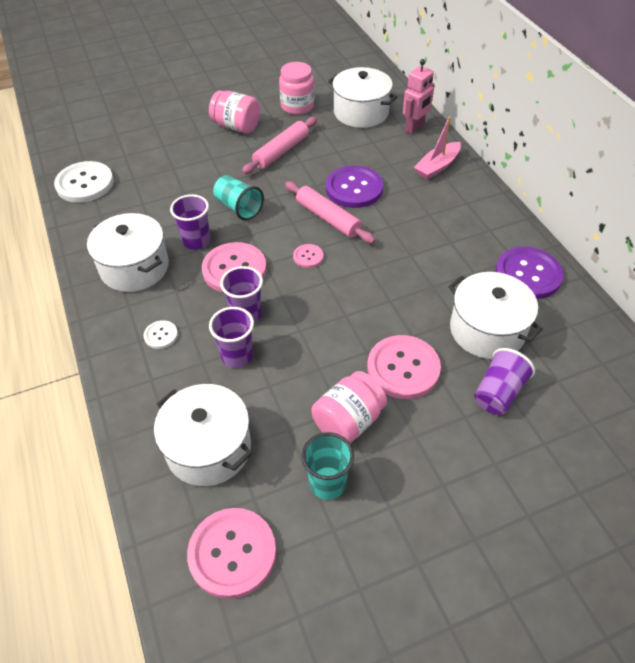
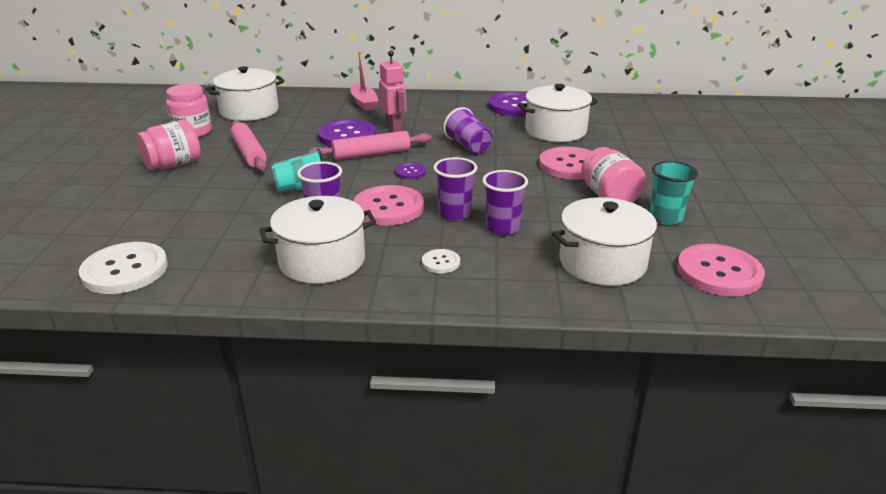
camera: 65 degrees left, 20 degrees down
pink button [293,244,324,268] -> purple button [395,163,426,179]
pink robot [403,59,435,134] -> pink robot moved to [379,50,406,132]
purple cup [474,348,535,415] -> purple cup moved to [443,107,492,154]

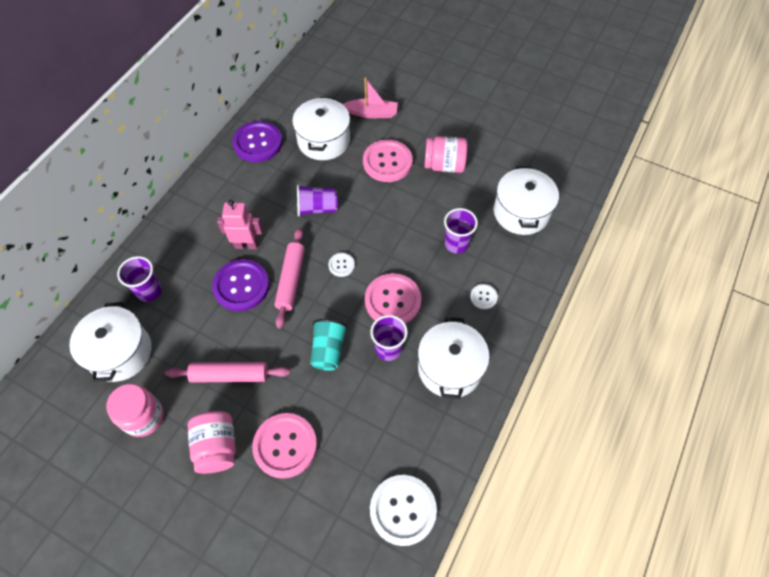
camera: 65 degrees left, 30 degrees up
pink boat [350,52,378,111] -> pink boat moved to [342,77,398,118]
purple button [395,163,426,179] -> white button [328,253,355,277]
purple cup [433,157,477,221] -> purple cup moved to [117,256,162,302]
turquoise cup [650,161,698,225] -> none
pink button [677,244,765,296] -> pink button moved to [252,413,317,479]

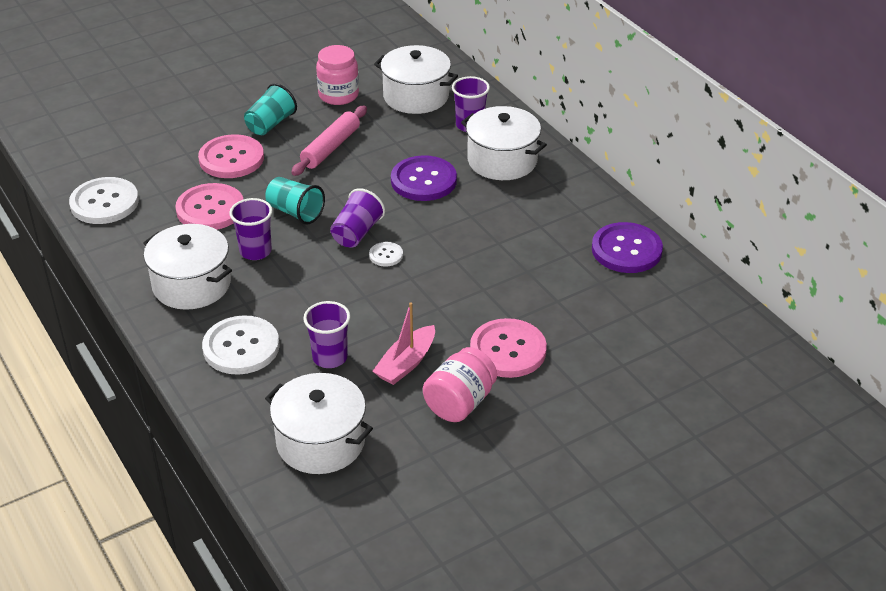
camera: 120 degrees right, 20 degrees down
pink jar [188,411,236,474] -> turquoise cup [244,83,297,135]
pink robot [217,200,263,249] -> none
pink rolling pin [274,227,305,329] -> none
white pot [292,97,350,160] -> white pot moved to [461,106,547,180]
purple cup [297,185,337,216] -> purple cup moved to [330,188,385,248]
pink boat [342,77,398,118] -> pink boat moved to [373,302,435,385]
pink button [365,273,421,324] -> pink button moved to [175,183,243,230]
white button [470,284,498,309] -> white button [202,315,280,375], size x2.08

